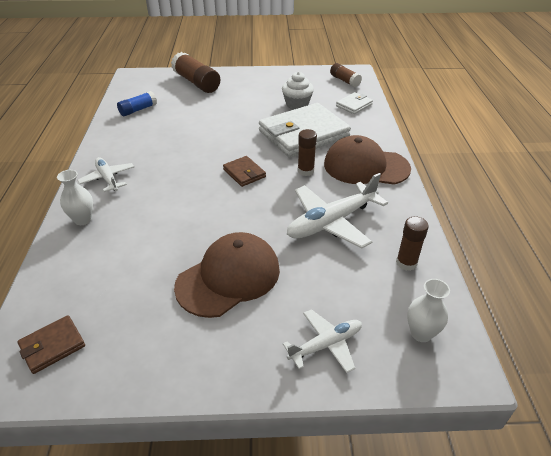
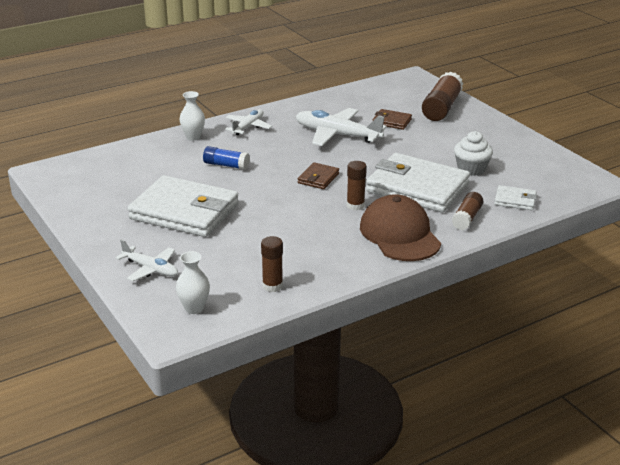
camera: 60 degrees right, 10 degrees down
brown wallet [17,315,85,374] -> brown wallet moved to [373,109,412,130]
blue glue stick [117,91,157,116] -> blue glue stick moved to [203,146,250,170]
brown cap [174,232,280,318] -> white wallet [128,175,239,237]
white plane [287,173,388,248] -> white plane moved to [296,108,387,146]
brown glue stick [330,63,362,87] -> brown glue stick moved to [452,192,483,230]

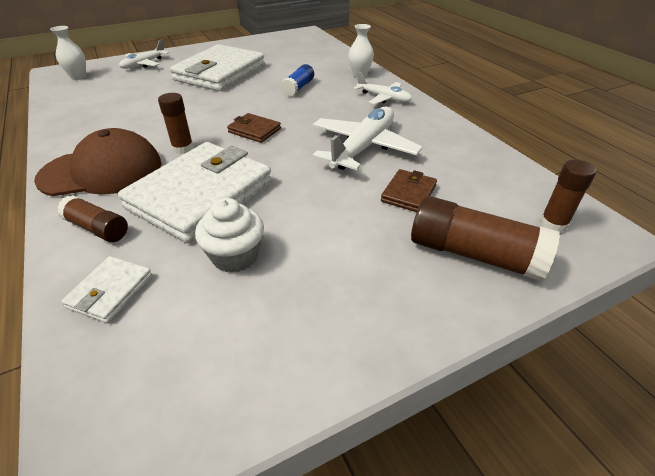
camera: 95 degrees right, 10 degrees up
brown glue stick [261,236,283,292] -> brown glue stick moved to [540,160,596,233]

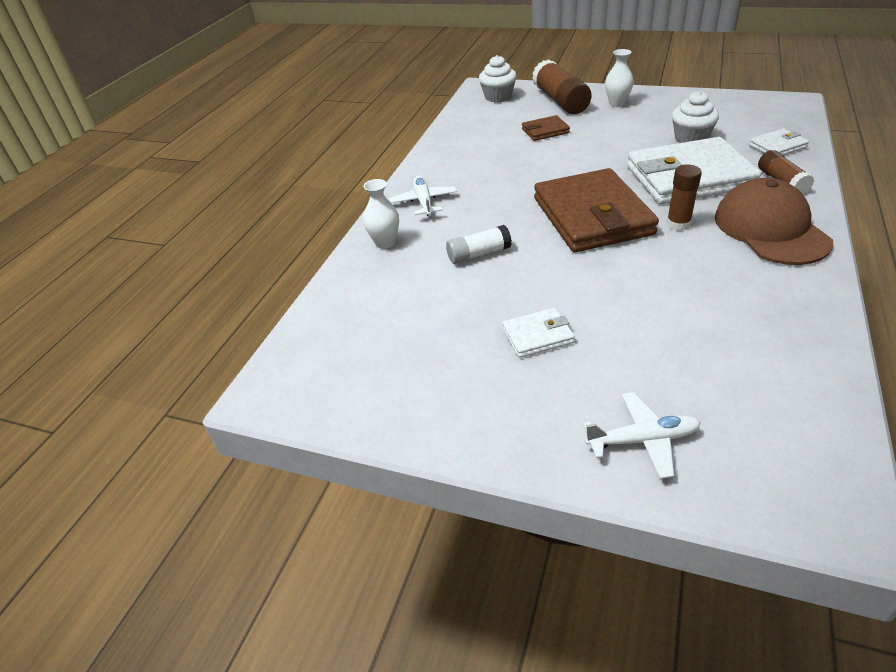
camera: 130 degrees left, 0 degrees up
brown cap [34,128,161,196] -> brown cap turned 45 degrees clockwise [714,178,833,265]
white vase [50,26,86,80] -> white vase moved to [605,49,634,107]
white wallet [170,44,265,91] -> white wallet [502,308,575,358], size x0.45
brown wallet [227,113,281,143] -> brown wallet [534,168,659,252], size x2.24
blue glue stick [280,64,314,97] -> white glue stick [446,225,512,264]
white plane [313,107,422,170] -> none
brown glue stick [540,160,596,233] -> white cupcake [479,55,517,103]

